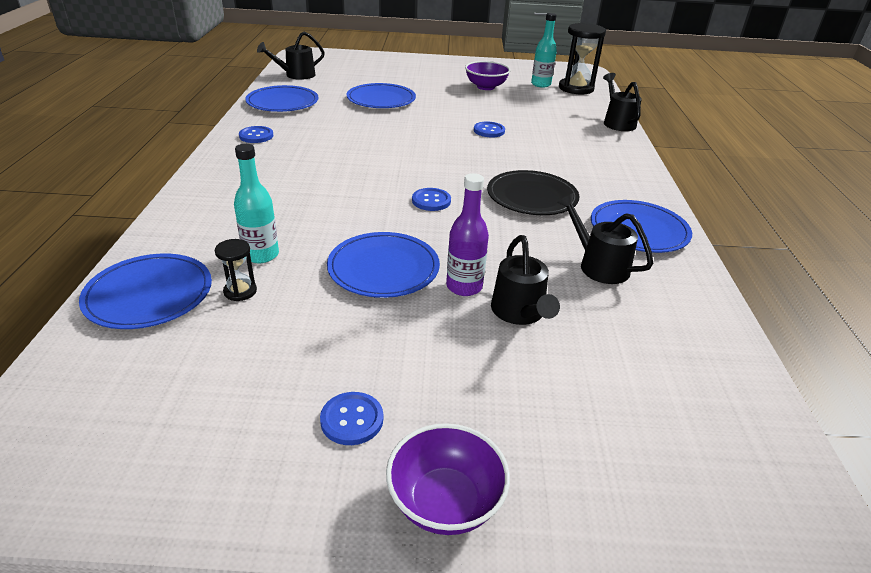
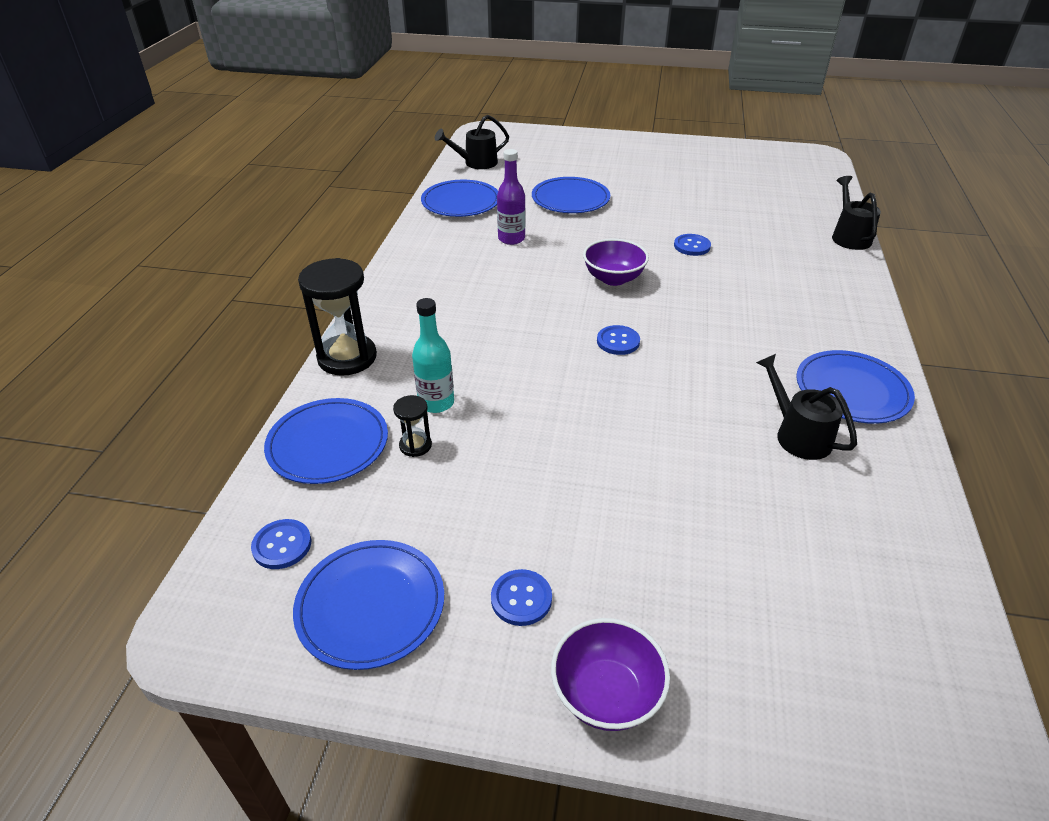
camera: 10 degrees right, 5 degrees up
blue button [239,126,273,143] -> blue button moved to [251,519,311,569]
blue plate [327,232,440,298] -> blue plate moved to [293,540,444,670]
purple bottle [446,173,489,296] -> purple bottle moved to [497,149,526,245]
purple bowl [465,61,510,90] -> purple bowl moved to [583,239,649,286]
black plate [487,170,579,215] -> none
black watering can [491,235,560,325] -> none
turquoise bottle [531,13,557,88] -> none
black hourglass [559,23,606,94] -> black hourglass moved to [298,258,377,376]

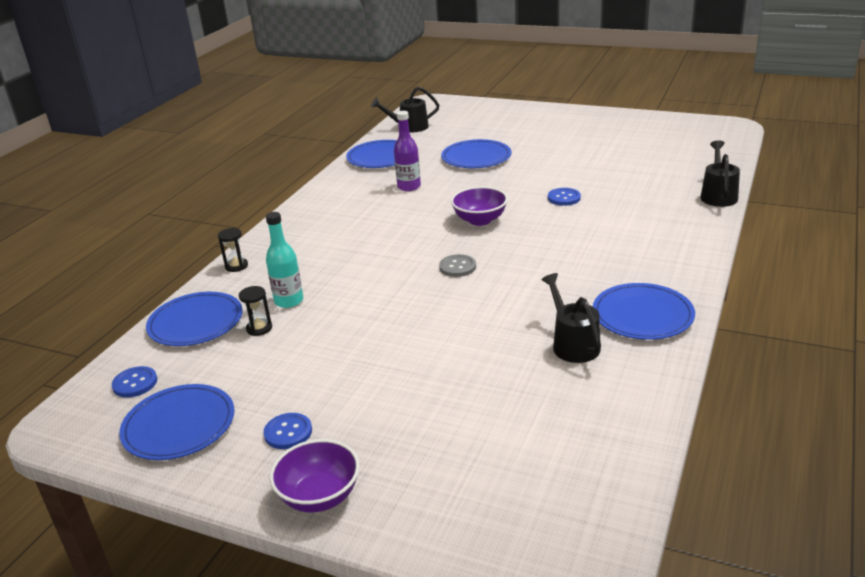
camera: 15 degrees right, 10 degrees down
black hourglass [298,258,377,376] -> black hourglass [218,228,248,272], size x0.48
blue button [597,325,640,355] -> grey button [439,254,476,277]

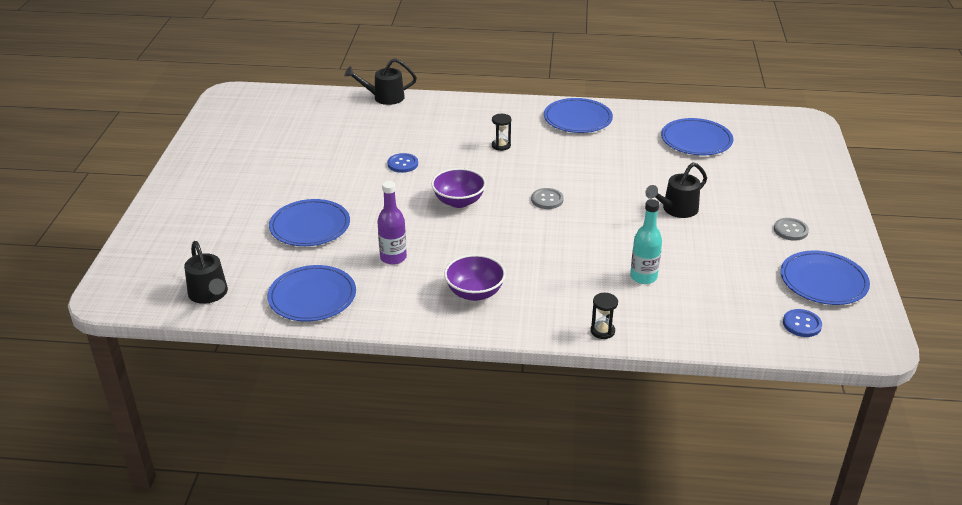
camera: 110 degrees left, 5 degrees up
blue plate [146,292,243,346] -> blue plate moved to [661,118,733,155]
black hourglass [239,286,272,336] -> black hourglass moved to [492,114,511,151]
blue button [263,413,312,449] -> grey button [774,218,809,241]
purple bowl [270,439,360,512] -> purple bowl moved to [444,254,506,301]
black watering can [541,273,601,363] -> black watering can moved to [645,162,707,218]

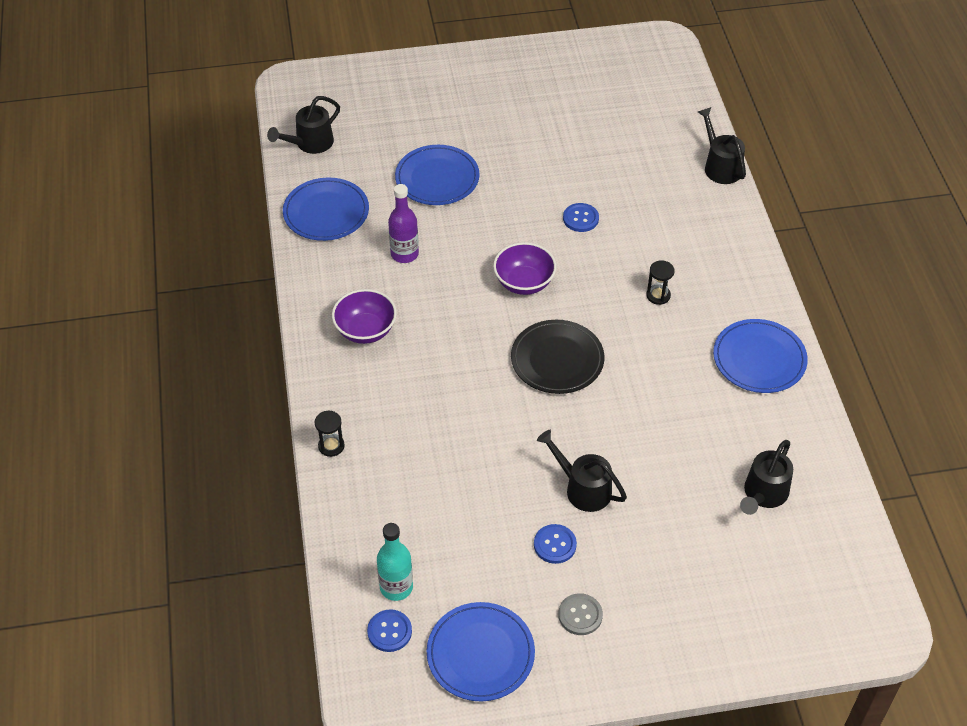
camera: 75 degrees right, 15 degrees up
grey button [531,188,564,209] -> black plate [511,320,604,394]
turquoise bottle [630,199,662,284] -> turquoise bottle moved to [377,523,413,601]
blue plate [661,118,733,155] -> black watering can [740,440,793,515]
none -> blue button [534,524,577,564]

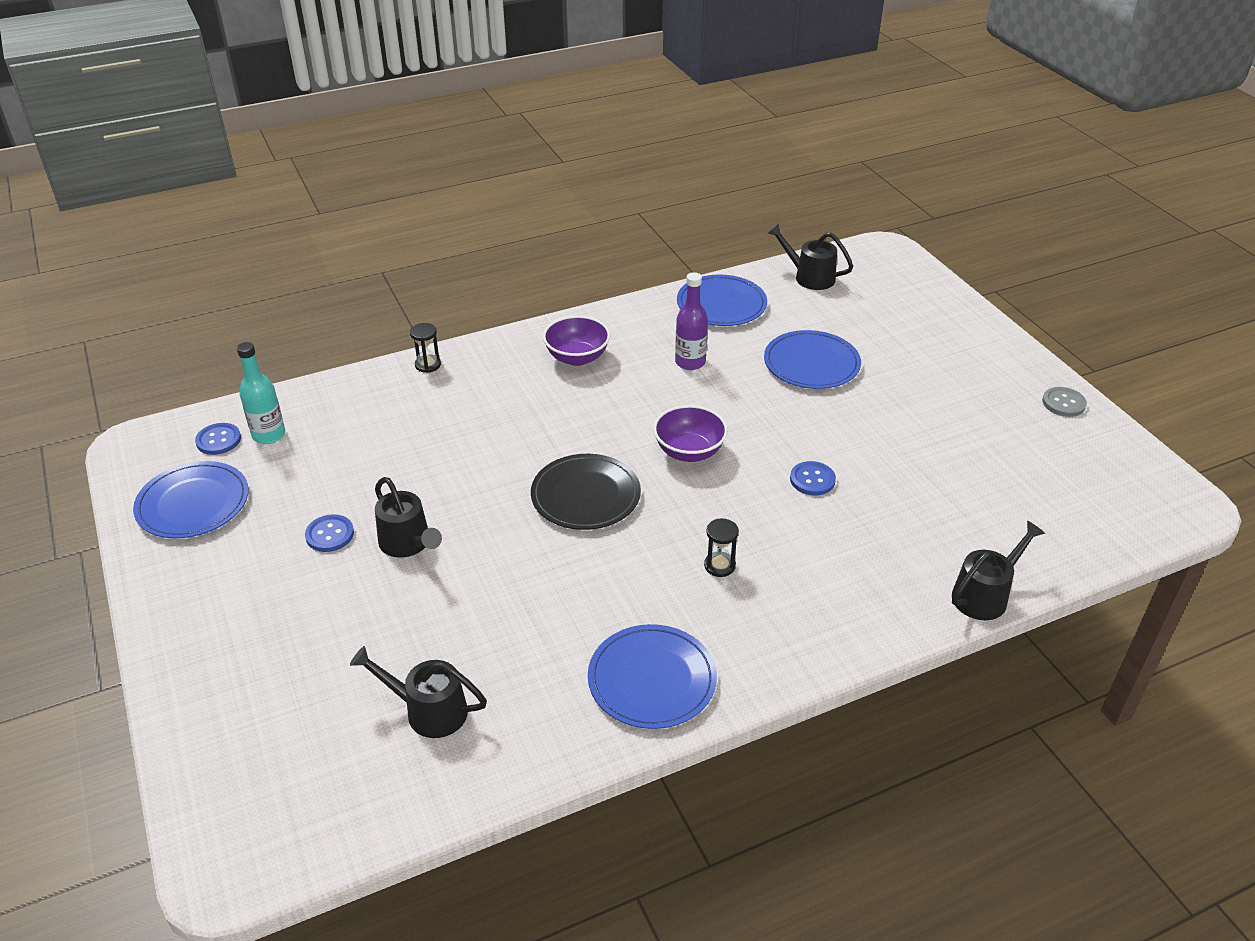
camera: 75 degrees right, 10 degrees down
black watering can [537,430,627,512] -> black watering can turned 120 degrees clockwise [375,477,442,558]
grey button [558,593,603,635] -> grey button moved to [1042,387,1087,417]

